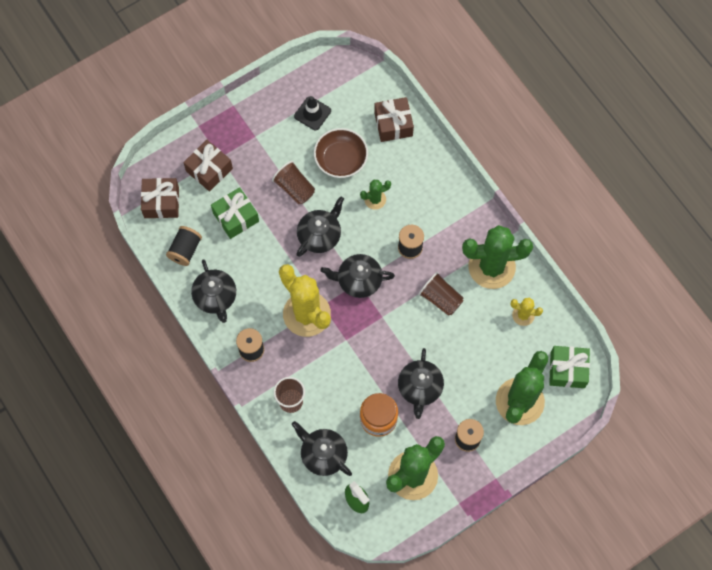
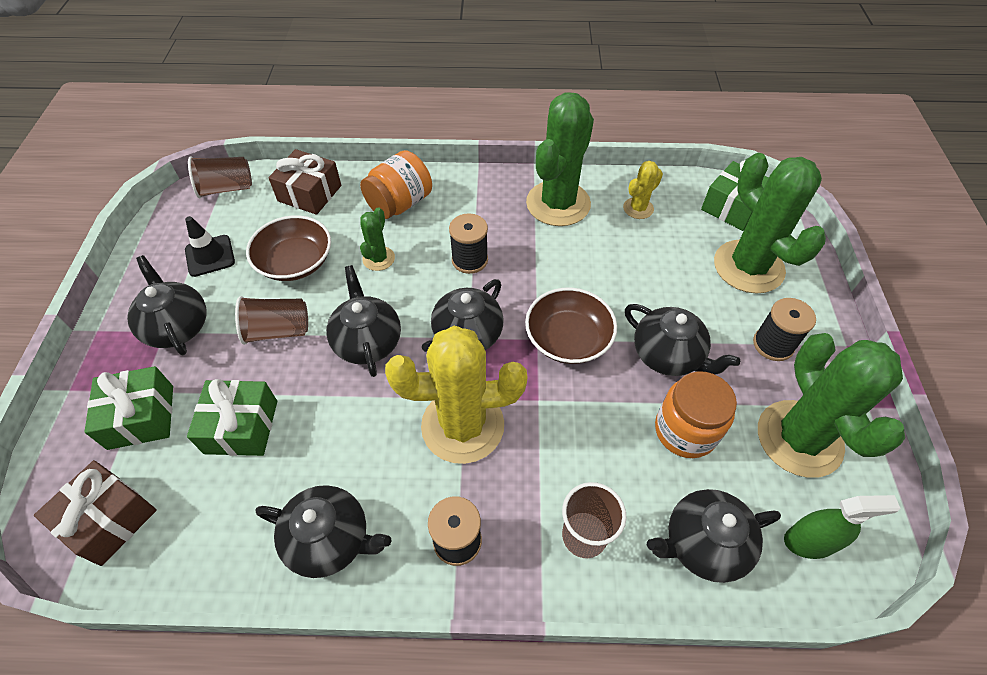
camera: 55 degrees left, 15 degrees down
black spool [166,226,202,266] -> none
brown gift [183,140,233,191] -> green gift [84,366,173,450]
brown cup [418,272,464,316] -> brown cup moved to [188,156,252,198]
none -> black teapot [127,255,207,355]
none -> orange jar [360,150,432,219]
none -> brown bowl [525,288,617,364]

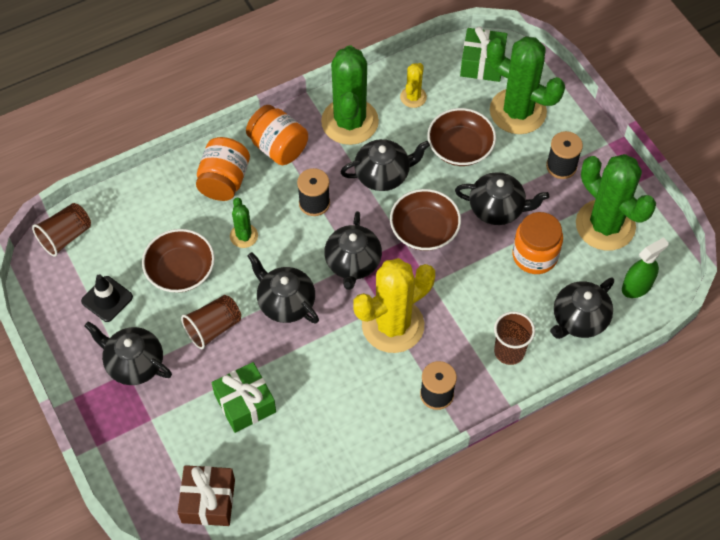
camera: 30 degrees left, 5 degrees up
green gift [84,366,173,450] -> none
black teapot [256,485,391,578] -> black teapot moved to [341,139,430,191]
brown gift [268,149,341,215] -> none
none -> orange jar [246,105,308,165]
none -> brown bowl [427,108,496,166]

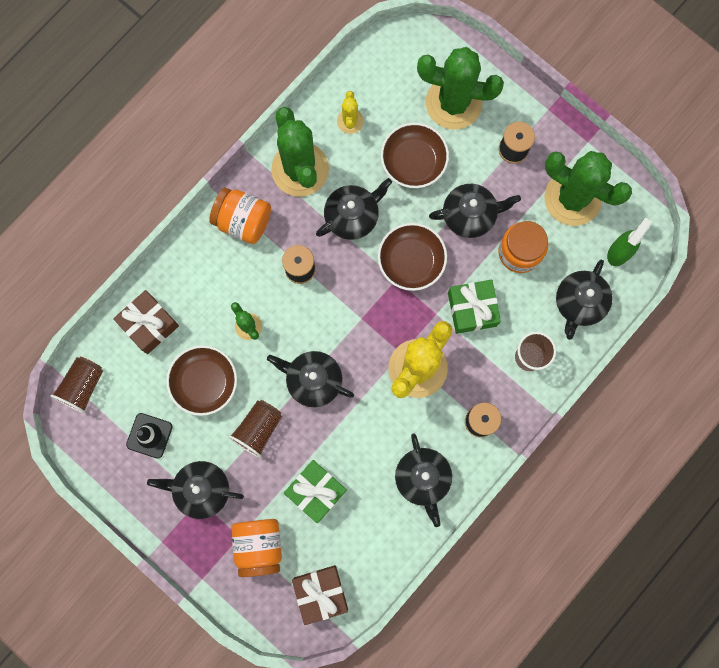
camera: 20 degrees left, 20 degrees up
orange jar [196,137,250,201] -> orange jar moved to [231,519,282,577]
black teapot [324,211,382,290] -> black teapot moved to [395,433,452,527]
green gift [460,27,507,82] -> green gift moved to [448,280,501,334]
none -> brown gift [113,290,179,354]

